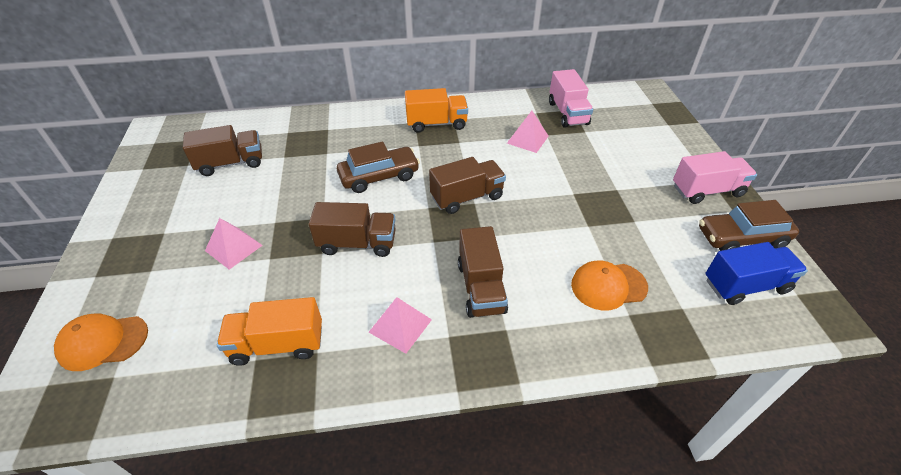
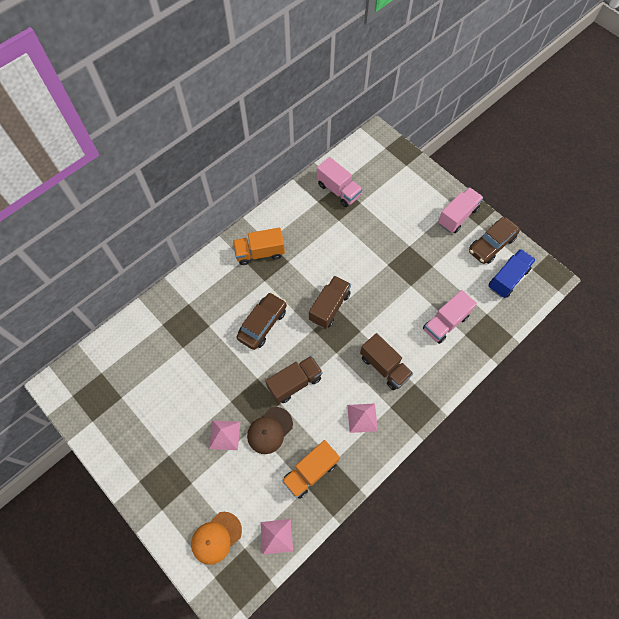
camera: 35 degrees left, 20 degrees up
brown truck [183,125,262,176] -> none
orange truck [405,88,468,133] -> orange truck turned 150 degrees counterclockwise [233,228,285,265]
pink pyramid [507,111,549,153] -> pink pyramid moved to [261,519,293,555]
orange cap [571,261,648,311] -> pink truck [423,290,477,344]
none -> brown cap [247,407,293,454]

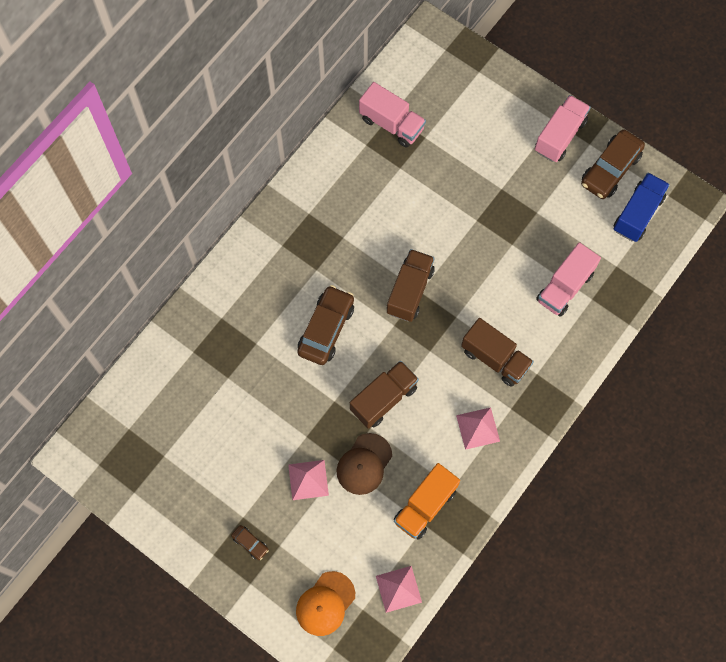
camera: 10 degrees left, 5 degrees up
orange truck [233,228,285,265] -> none
none -> brown car [231,525,269,560]

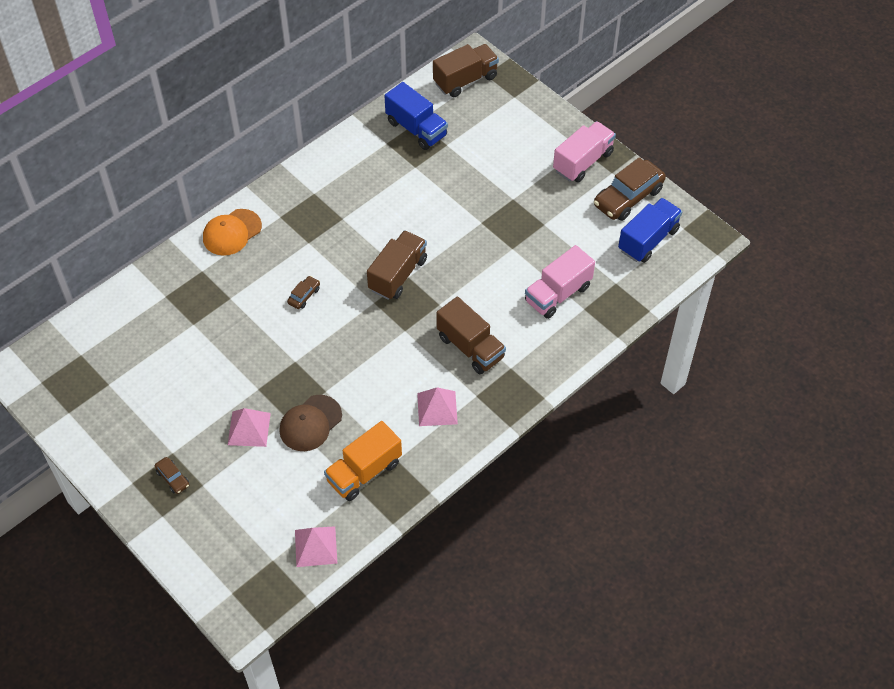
camera: 10 degrees right, 15 degrees down
orange cap [296,571,355,636] -> orange cap moved to [203,209,262,256]
brown car [297,285,354,365] -> brown car [287,276,320,309], size x0.47
brown truck [350,361,419,429] -> brown truck moved to [433,44,499,97]
pink truck [359,82,426,148] -> blue truck [384,82,448,150]

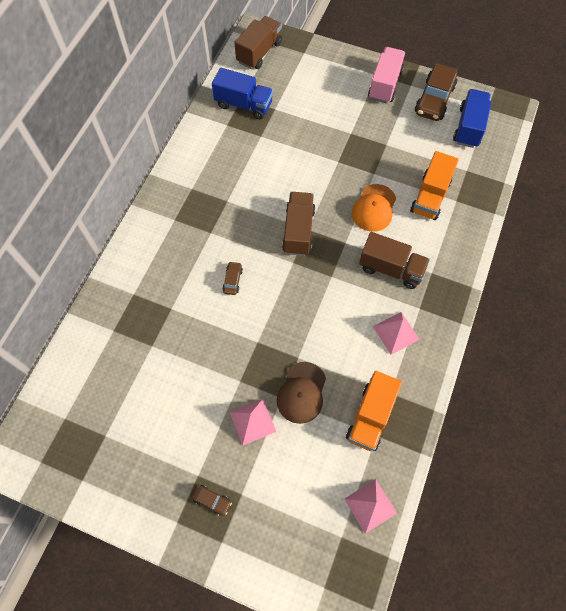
camera: 25 degrees left, 10 degrees up
orange cap [203,209,262,256] -> orange cap moved to [352,184,396,232]
pink truck [525,245,595,319] -> orange truck [410,151,459,220]

